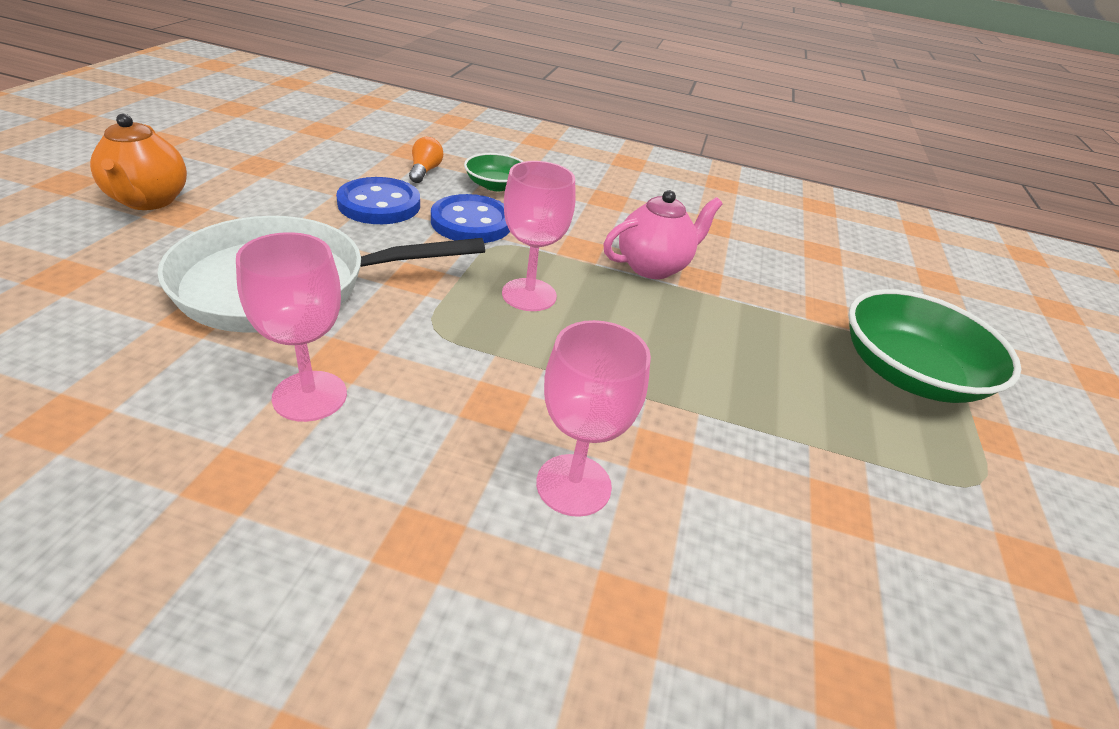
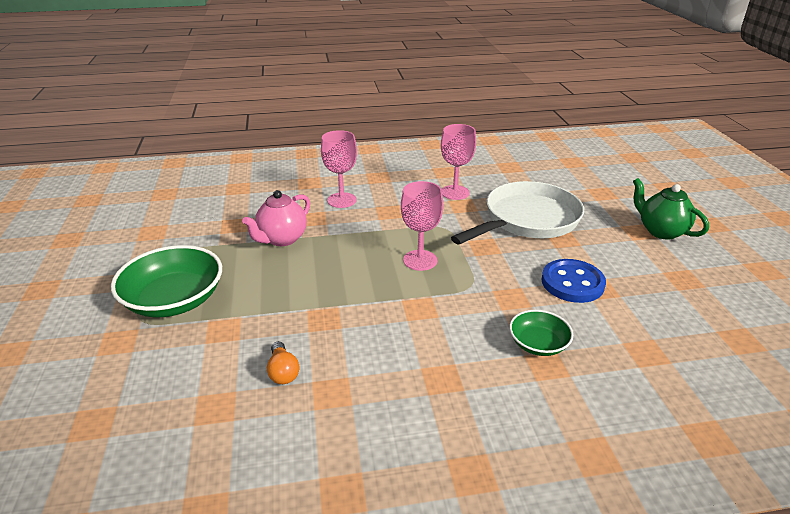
camera: 160 degrees right, 5 degrees down
orange teapot [90,114,187,210] -> green teapot [633,178,709,240]
orange light bulb [409,137,443,183] -> orange light bulb moved to [267,341,299,384]
blue button [431,194,510,243] -> none
pink teapot [603,190,723,279] -> pink teapot moved to [242,190,310,246]

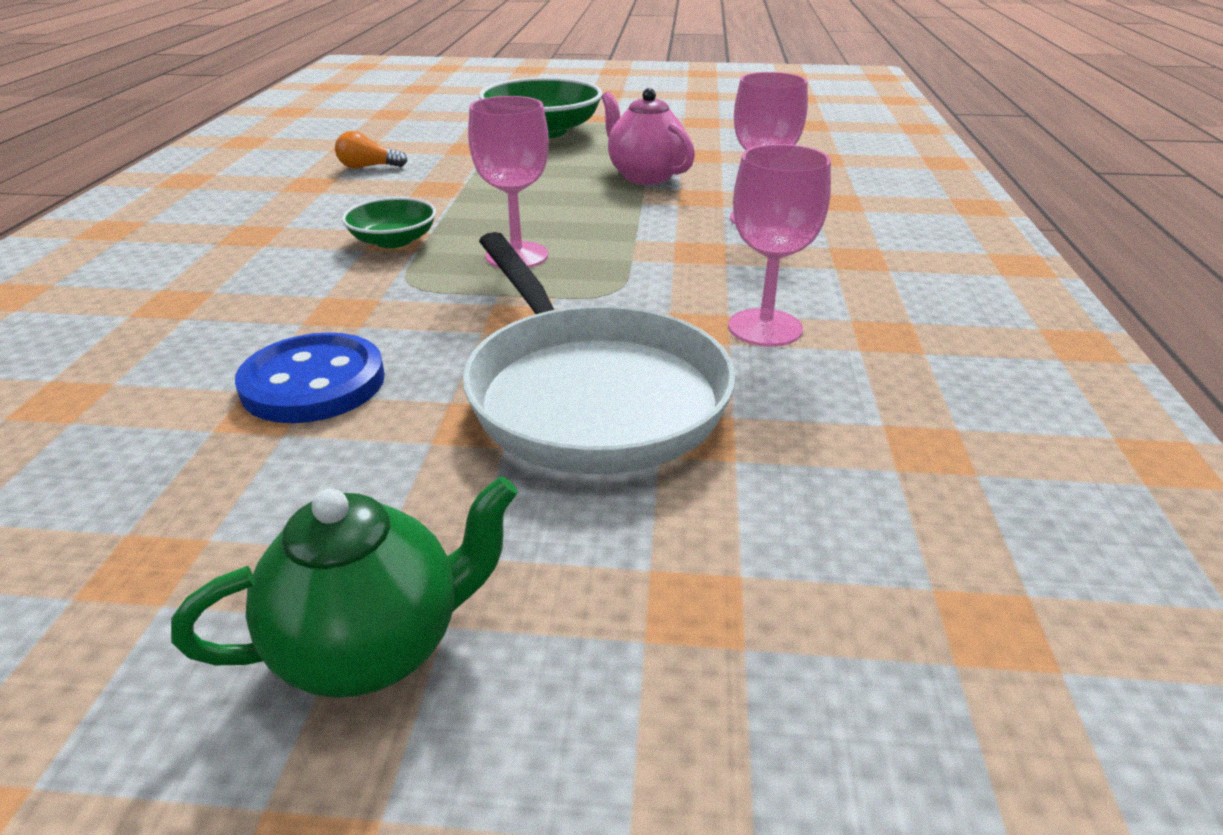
camera: 105 degrees right, 0 degrees up
green bowl [509,310,573,356] -> green bowl moved to [342,197,436,248]

